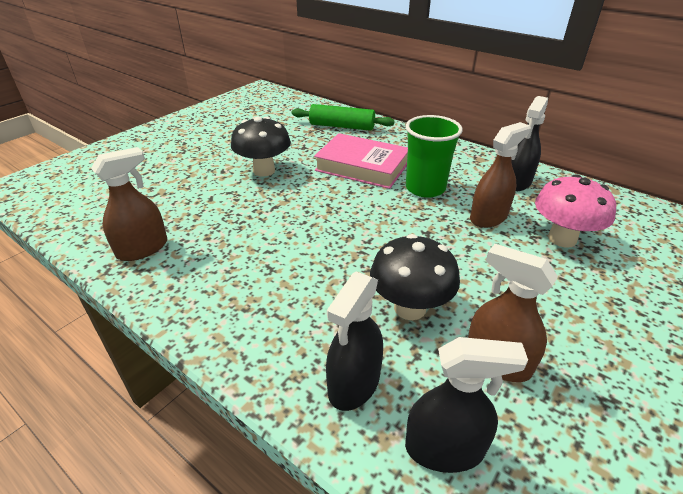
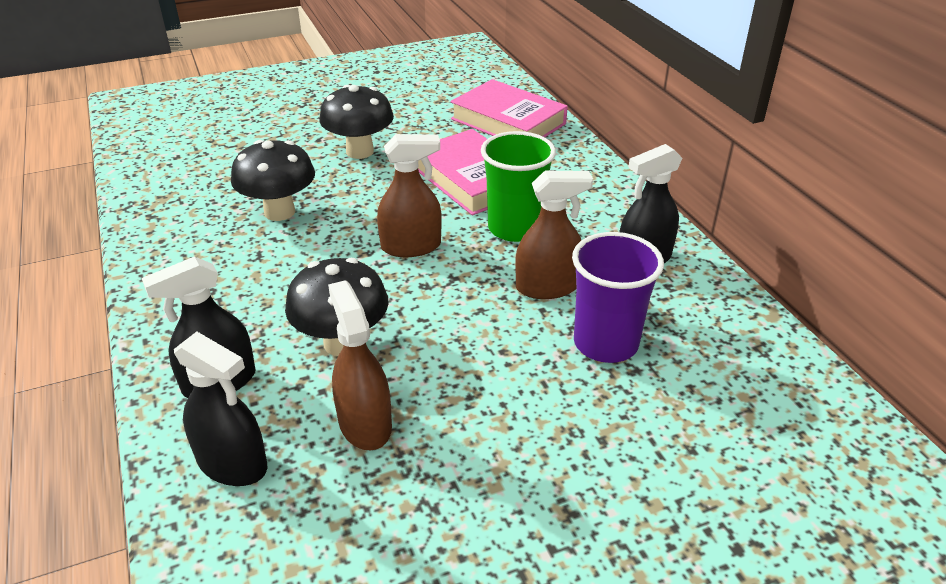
camera: 30 degrees right, 0 degrees up
brown spray bottle [91,147,167,261] -> brown spray bottle moved to [377,134,442,257]
green rolling pin [292,104,395,131] -> pink book [450,79,568,137]
pink mushroom [535,174,616,248] -> purple cup [572,232,664,363]
none -> black mushroom [231,140,315,221]

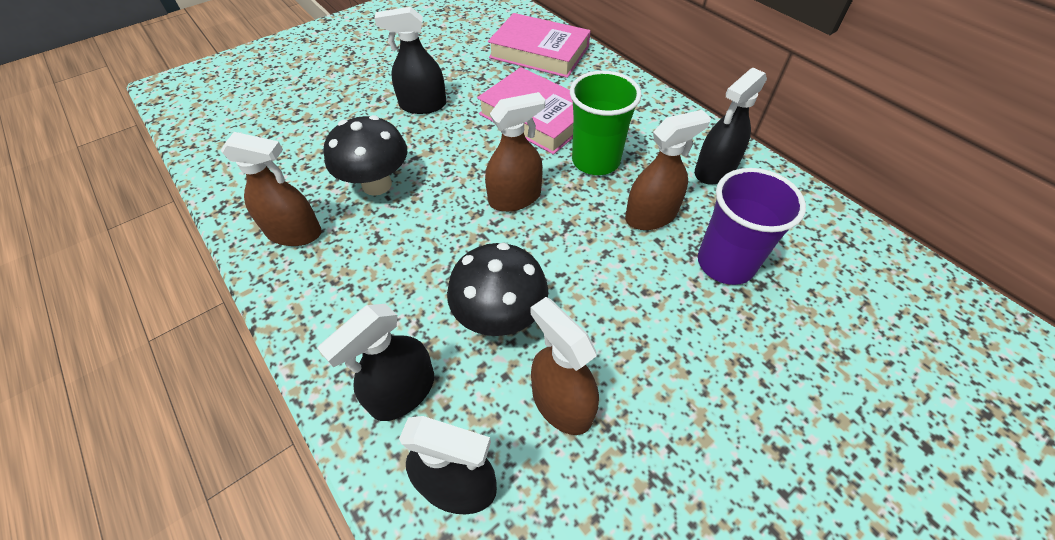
camera: 15 degrees left, 15 degrees up
black mushroom [319,85,394,159] -> black spray bottle [374,7,446,114]
none -> brown spray bottle [221,132,322,246]

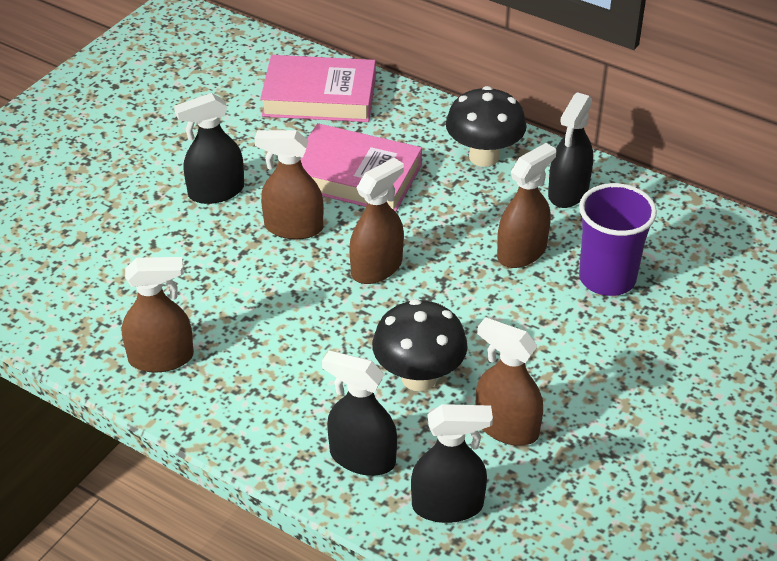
camera: 20 degrees left, 10 degrees down
black spray bottle [317,304,434,421] -> black spray bottle turned 90 degrees clockwise [322,350,397,476]
black mushroom [324,115,407,196] -> black mushroom moved to [446,86,527,167]
green cup [570,71,642,175] -> none
none -> brown spray bottle [254,130,324,239]

